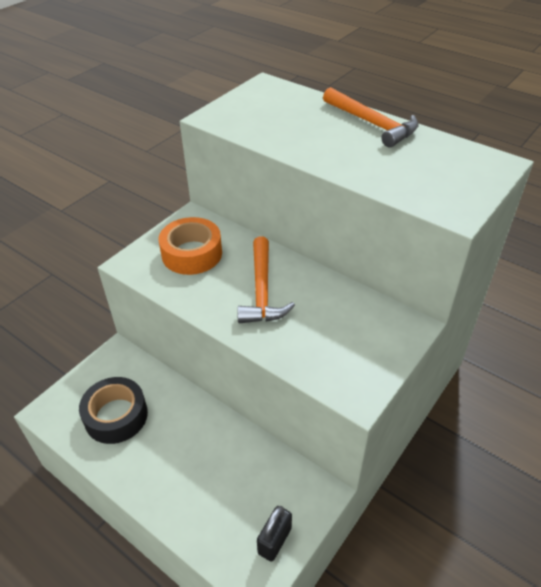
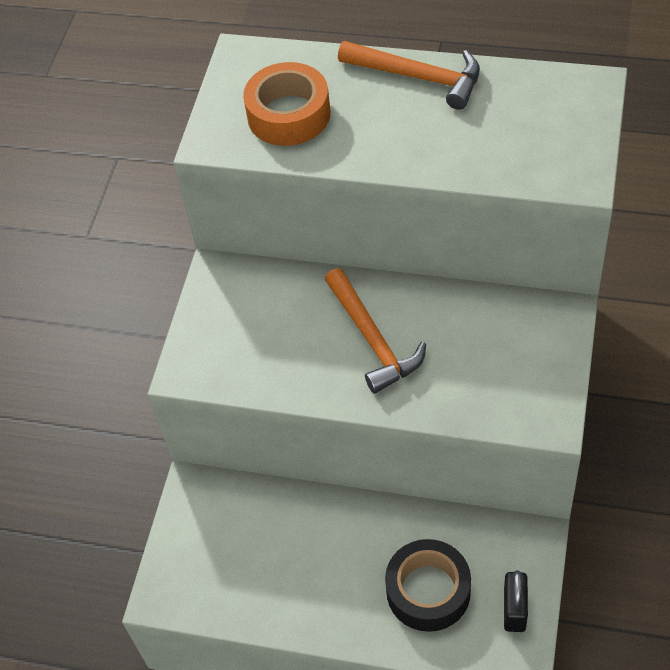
camera: 20 degrees left, 10 degrees up
black tape [79,377,148,444] -> black tape moved to [385,539,471,632]
orange tape [159,217,222,275] -> orange tape moved to [243,62,330,146]

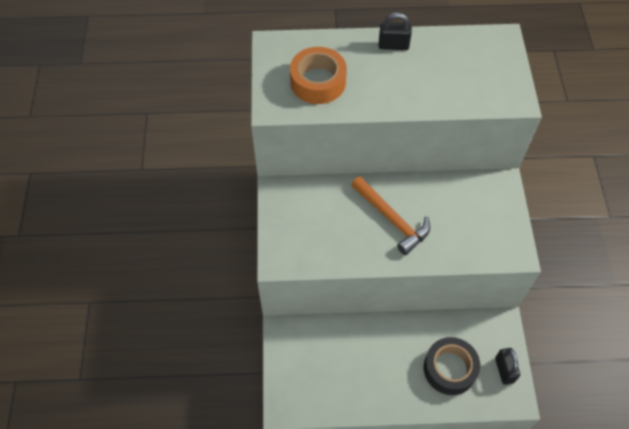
camera: 20 degrees left, 5 degrees up
orange hammer [338,41,480,110] -> black padlock [379,13,412,50]

